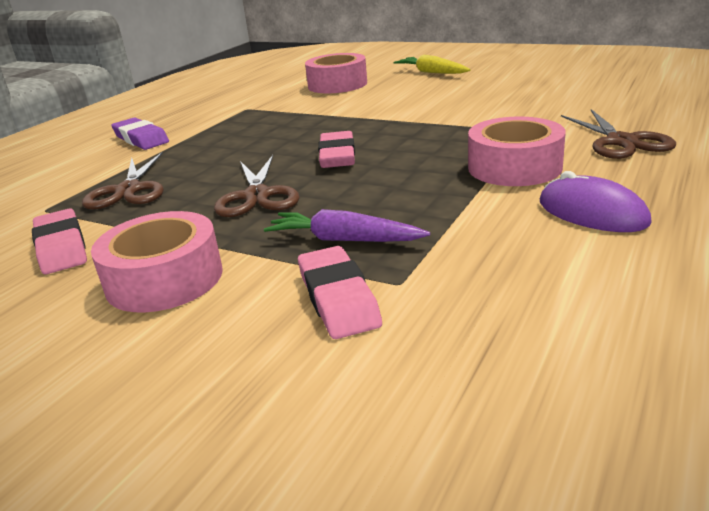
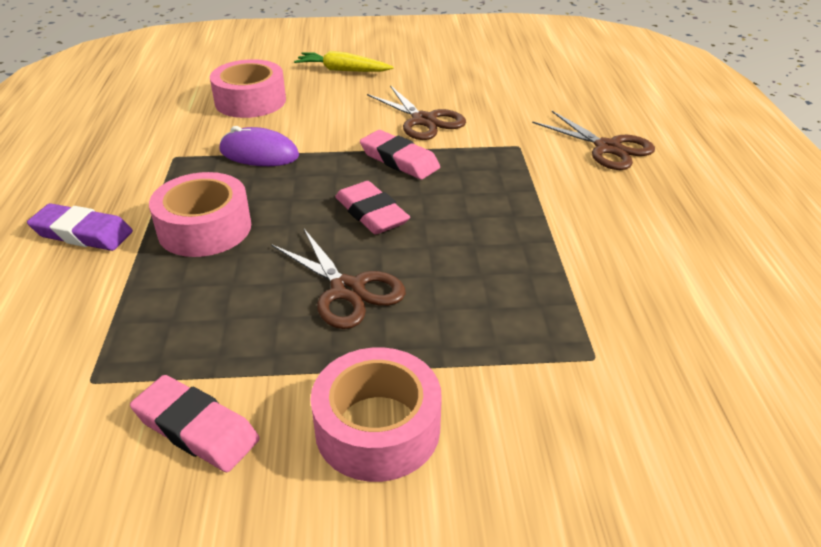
camera: 35 degrees left, 10 degrees up
brown scissors [82,152,164,210] -> brown scissors moved to [367,85,466,140]
purple carrot [264,209,430,242] -> none
pink eraser [298,246,382,339] -> pink eraser moved to [360,130,440,180]
pink tape [468,117,566,186] -> pink tape moved to [149,172,251,257]
purple mouse [540,171,652,232] -> purple mouse moved to [219,126,299,166]

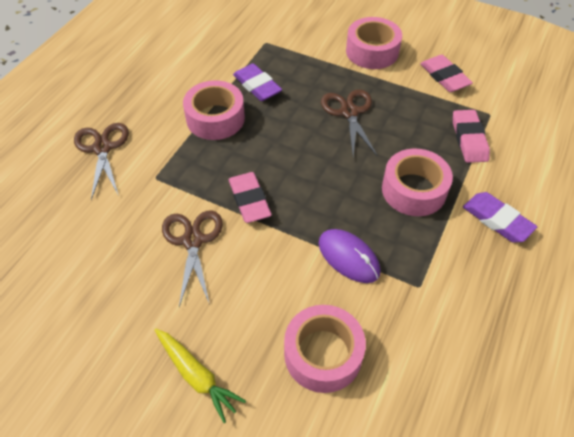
camera: 150 degrees left, 15 degrees up
pink eraser [335,181,410,235] -> pink eraser moved to [453,110,490,163]
none -> pink tape [183,80,245,140]
none -> purple eraser [233,63,282,101]

